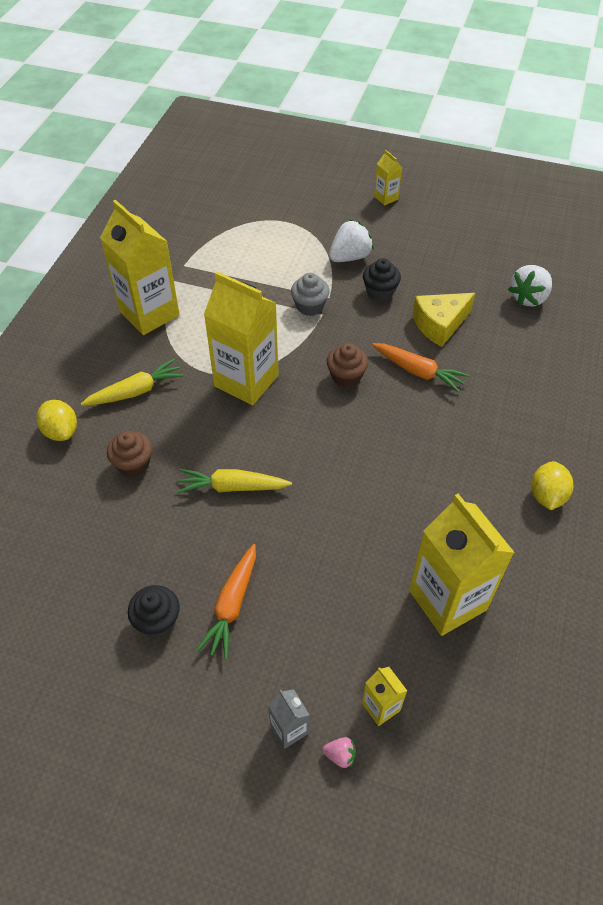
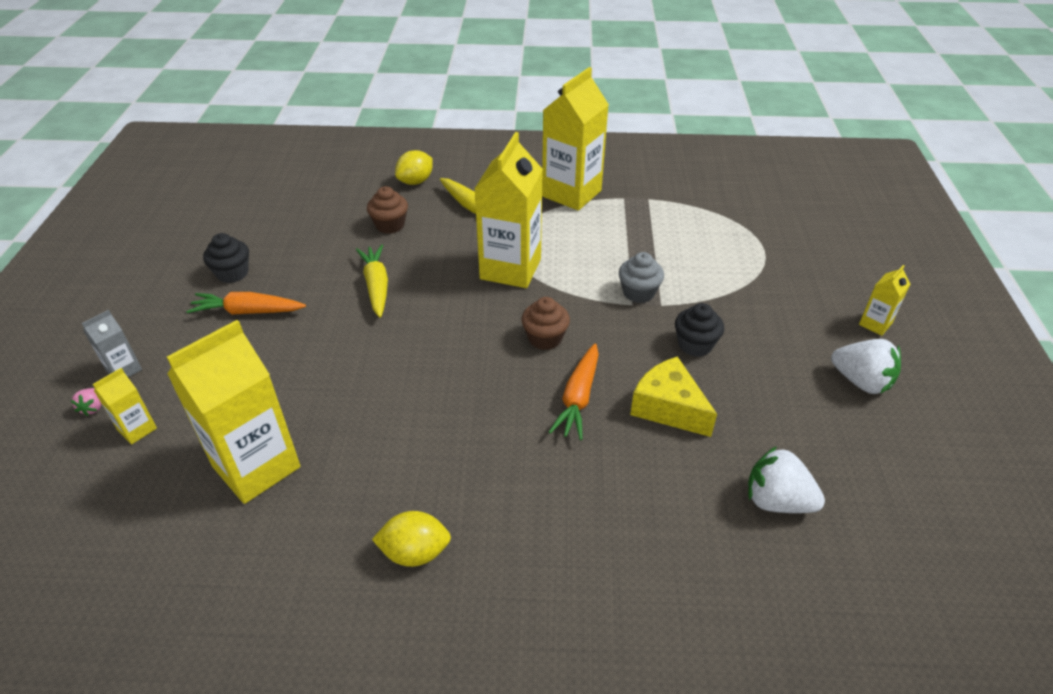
camera: 75 degrees right, 10 degrees down
white strawberry [329,220,374,262] -> white strawberry moved to [831,339,901,394]

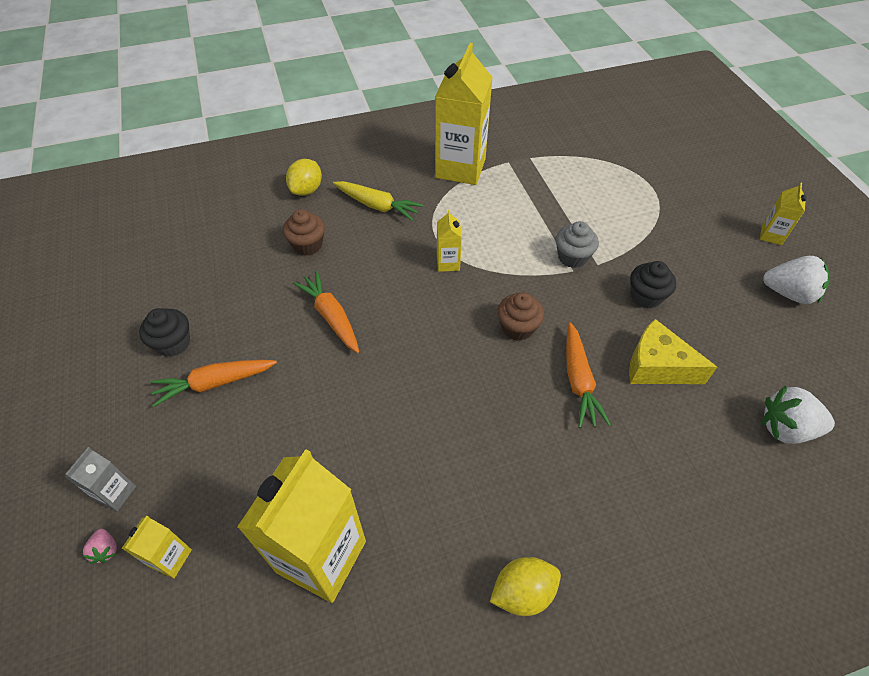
camera: 20 degrees left, 10 degrees up
yellow carrot [356,245,388,318] -> orange carrot [293,271,359,353]
yellow carton [474,132,543,288] -> yellow carton [437,210,462,272], size x0.46

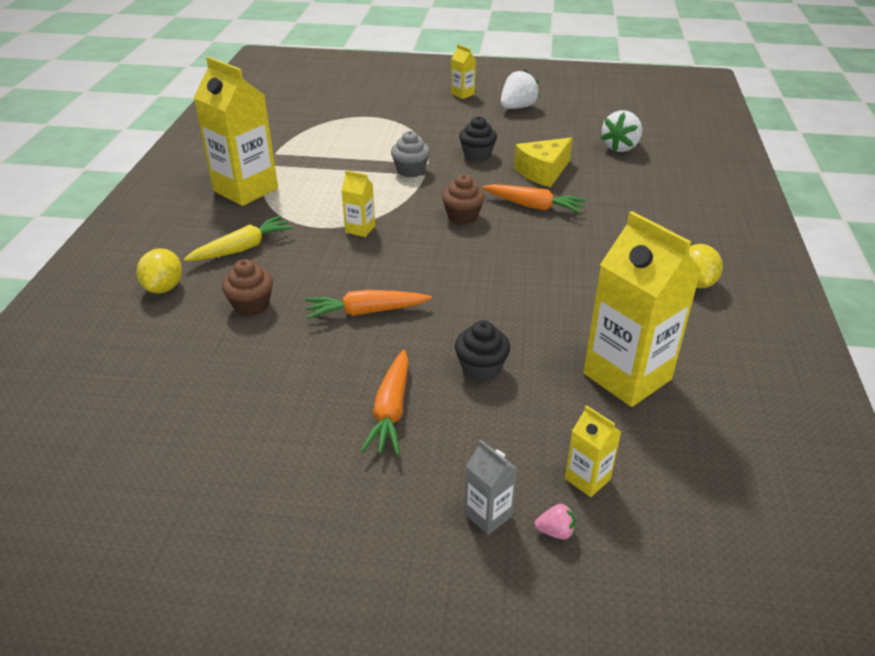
camera: 65 degrees left, 15 degrees down
black cupcake [139,308,190,357] -> black cupcake moved to [455,320,510,382]
yellow lemon [286,159,322,196] -> yellow lemon turned 45 degrees clockwise [137,248,182,293]

